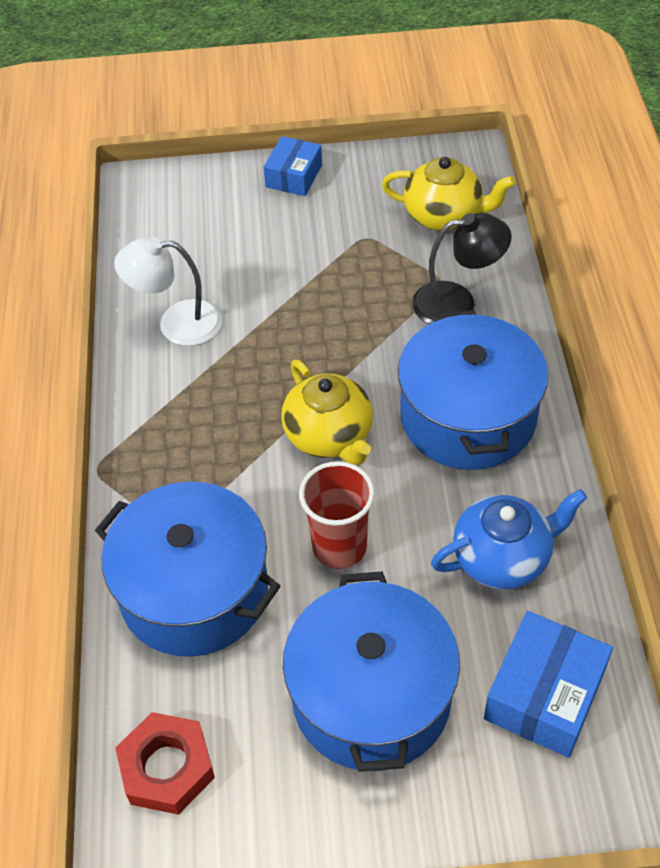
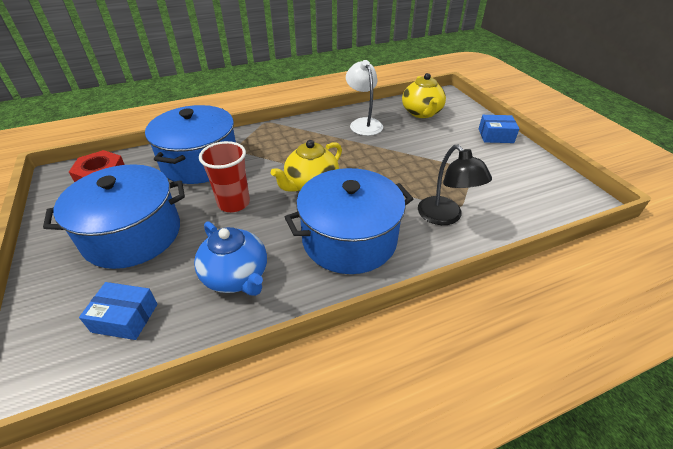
camera: 70 degrees right, 10 degrees down
yellow teapot [382,157,516,230] -> yellow teapot moved to [402,73,446,118]
blue box [484,611,613,758] -> blue box [79,282,158,340], size x0.66

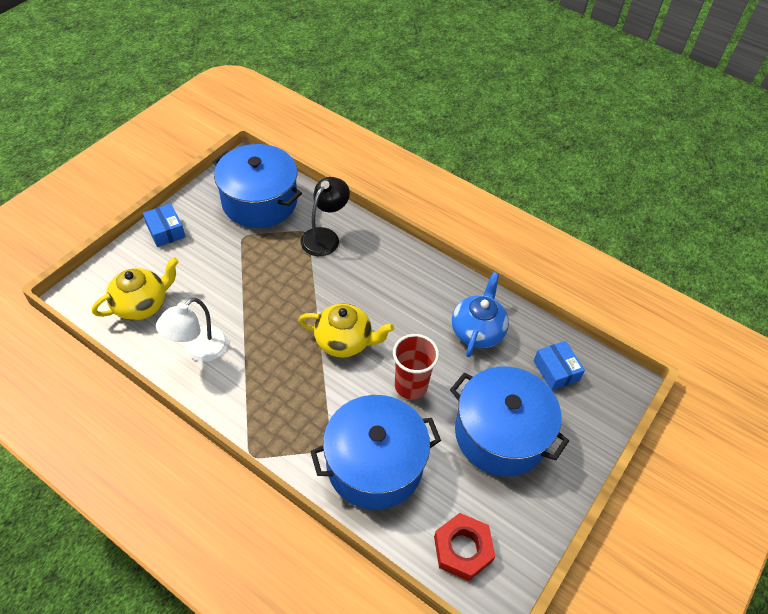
camera: 125 degrees left, 10 degrees up
blue pot [285,168,413,274] -> blue pot moved to [213,144,302,228]

